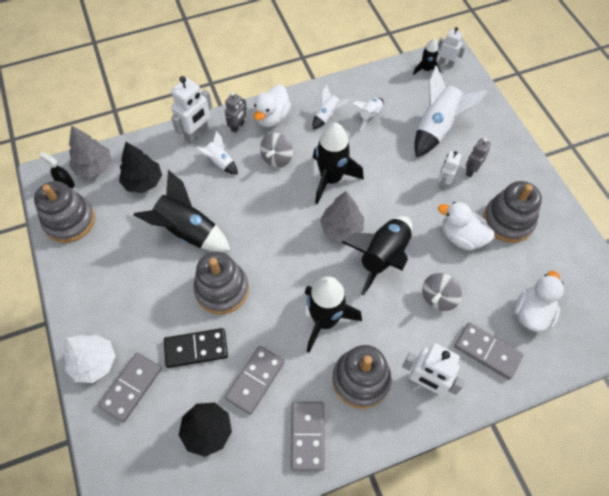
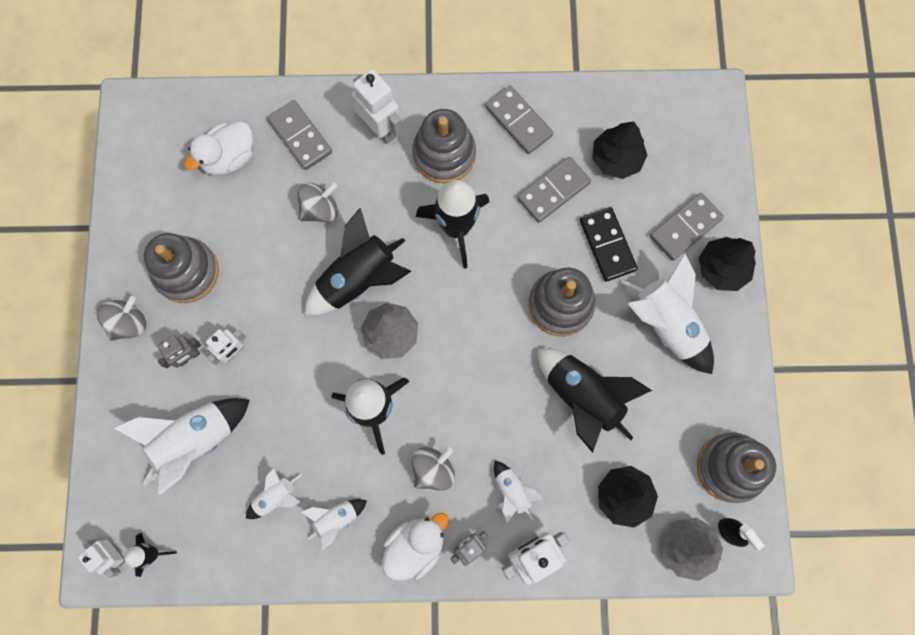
camera: 160 degrees left, 15 degrees up
white tree [64,334,115,383] -> black tree [699,237,756,291]
black domino [164,328,228,368] -> black domino turned 60 degrees clockwise [580,207,638,282]
grey domino [291,402,325,471] -> grey domino turned 60 degrees counterclockwise [485,85,553,154]
white duck [438,202,495,250] -> none
none -> grey spinning top [97,296,146,341]
none -> white rocket [621,252,714,374]

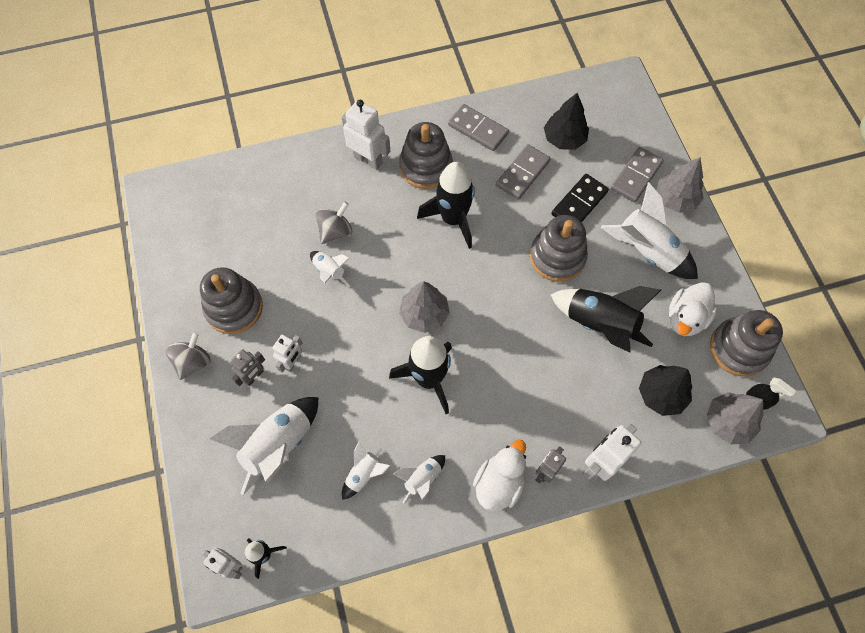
camera: 15 degrees left, 10 degrees down
white duck [184,121,253,176] -> white duck moved to [669,282,718,336]
grey domino [267,100,332,170] -> none
black rocket [304,207,411,316] -> none
grey spinning top [411,447,455,491] -> none
white rocket [494,461,544,523] -> white rocket moved to [310,251,350,287]
black domino [580,207,638,282] -> black domino turned 75 degrees clockwise [551,174,609,222]
black tree [699,237,756,291] -> grey tree [656,157,704,213]

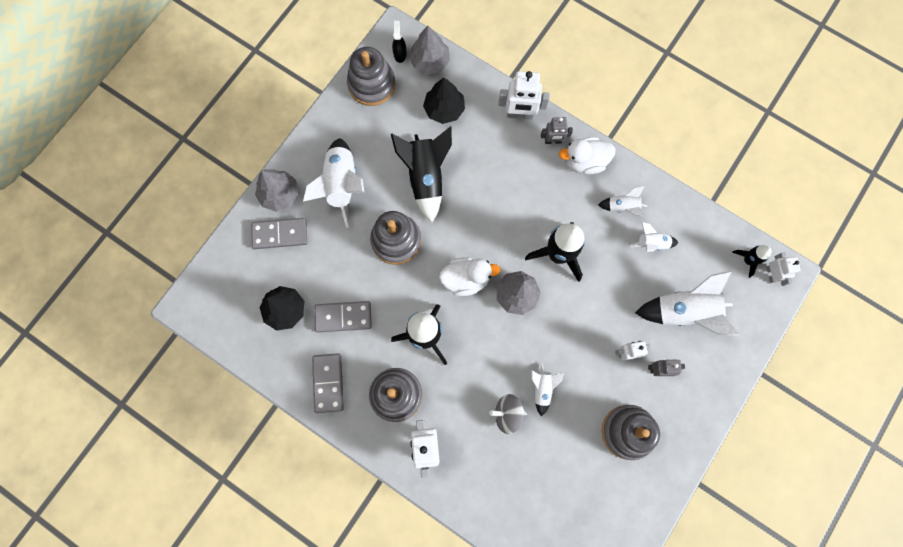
camera: 130 degrees left, 10 degrees up
grey spinning top [166,332,211,380] -> none
black domino [551,174,609,222] -> none
white duck [669,282,718,336] -> white duck moved to [439,257,501,296]

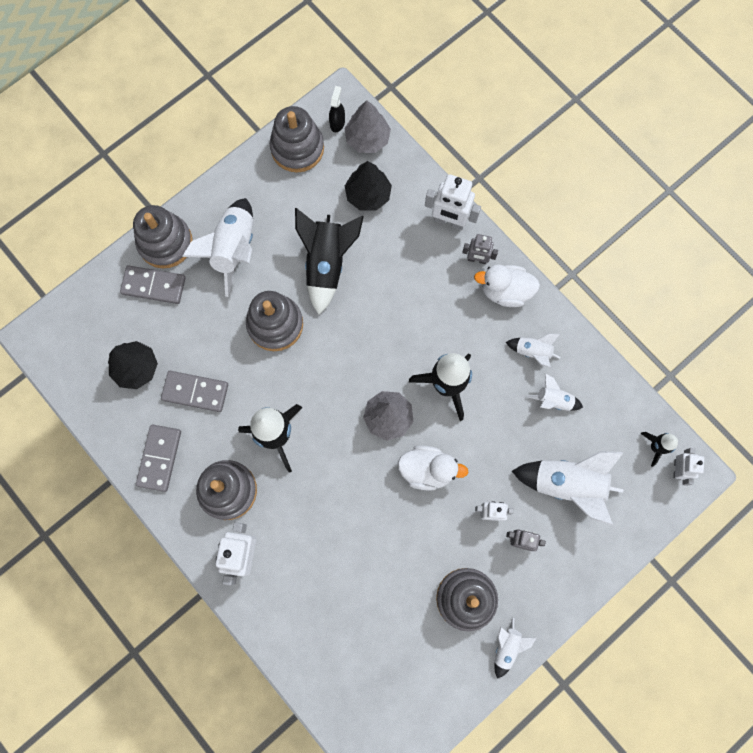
camera: 15 degrees right, 0 degrees up
grey tree [255,169,298,212] -> grey stacking toy [133,205,193,269]
white duck [439,257,501,296] -> white duck moved to [398,445,468,491]
grey spinning top [489,394,528,434] -> none
white rocket [531,363,564,416] -> white rocket moved to [495,618,536,679]

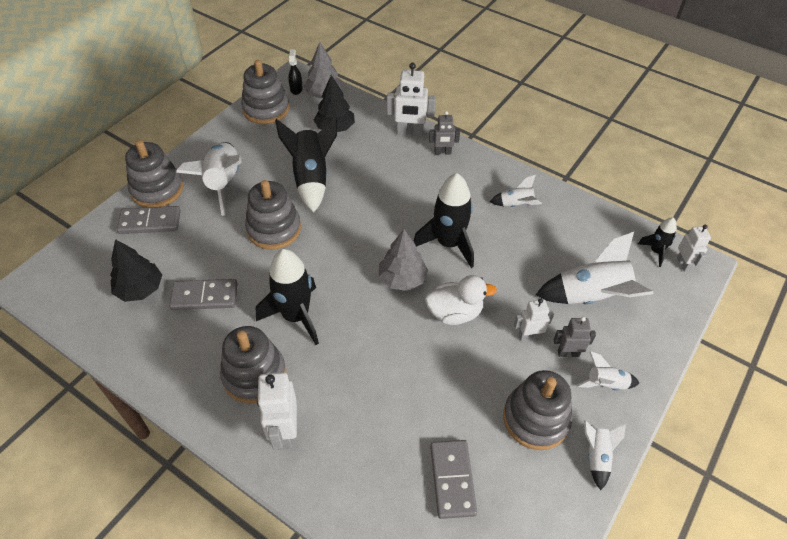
camera: 15 degrees left, 25 degrees down
grey domino [136,425,181,492] -> grey domino moved to [430,440,477,519]
white duck [474,264,540,307] -> none
white rocket [527,374,583,411] -> white rocket moved to [577,351,639,390]

